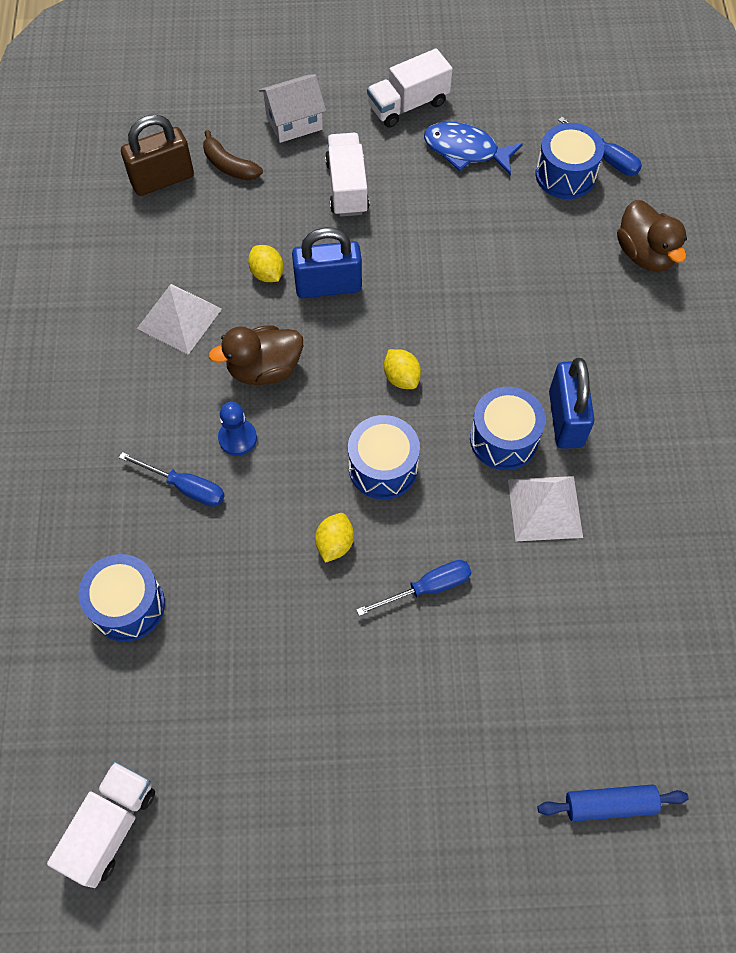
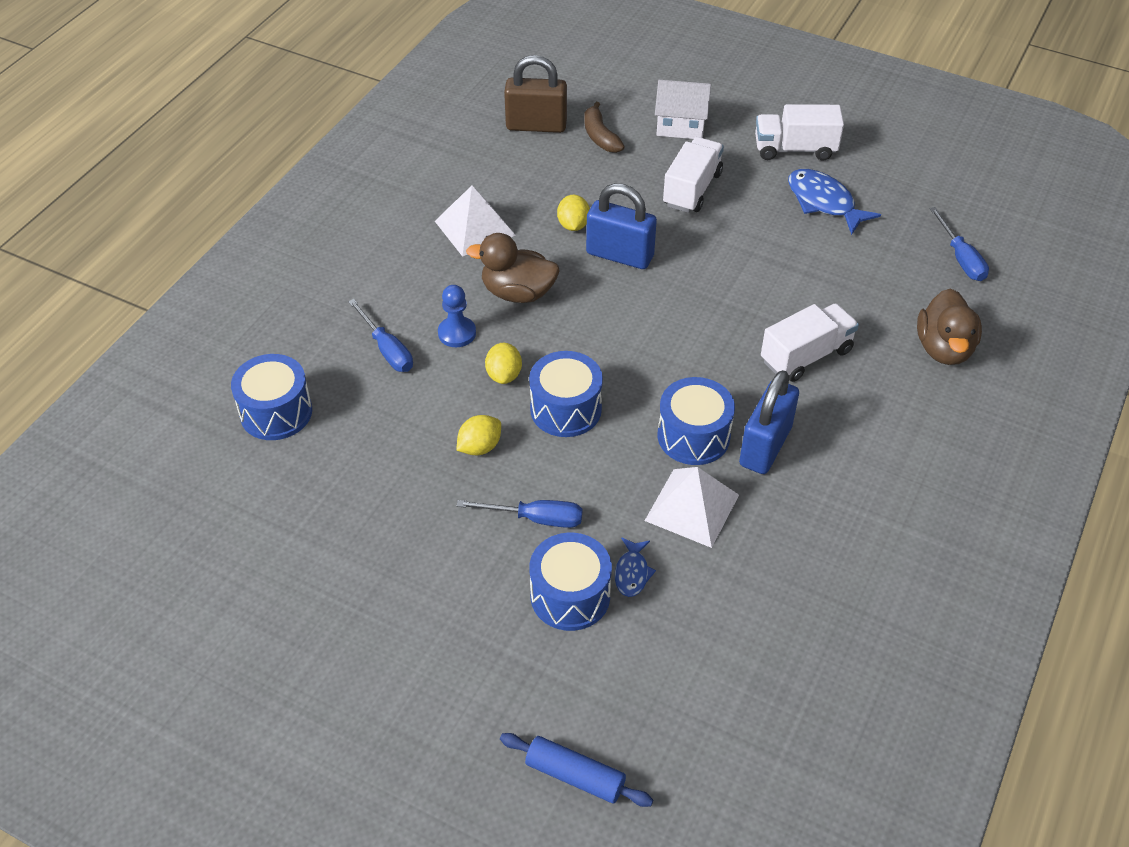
camera: 30 degrees right, 15 degrees down
white truck [47,762,155,888] -> white truck moved to [761,303,859,382]
yellow lemon [384,349,421,389] -> yellow lemon moved to [485,343,522,384]
blue drum [536,123,604,199] -> blue drum moved to [529,533,612,631]
none -> blue fish [615,537,656,597]

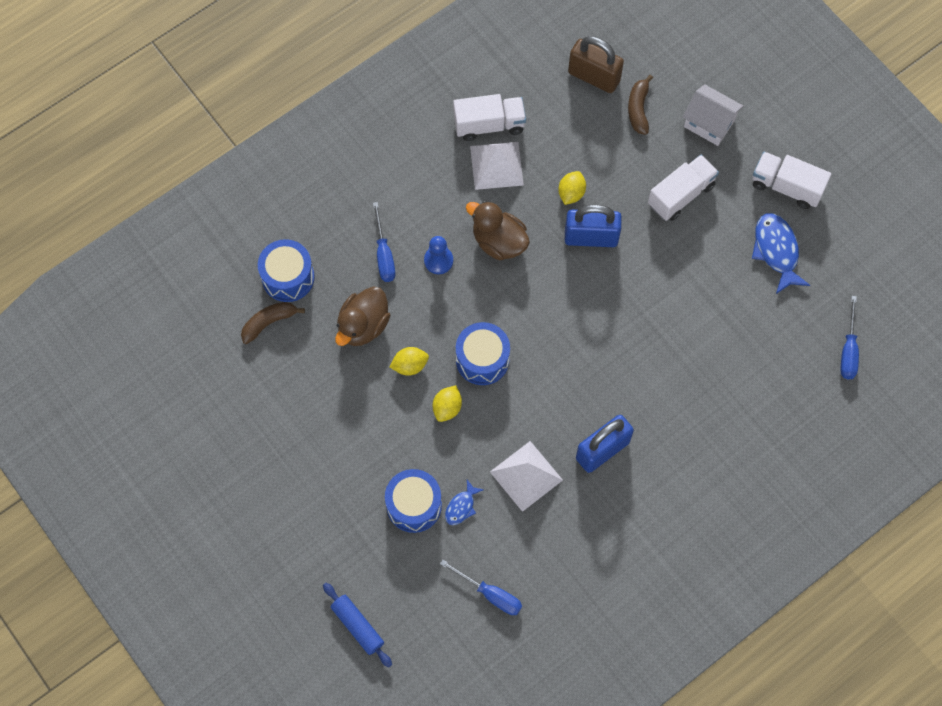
camera: 25 degrees right, 20 degrees up
blue screwdriver [456,500,582,528] -> blue screwdriver moved to [440,559,522,615]
yellow lemon [485,343,522,384] -> yellow lemon moved to [433,385,462,422]
blue padlock [586,183,657,269] -> blue padlock turned 45 degrees counterclockwise [565,204,622,247]
blue drum [658,377,735,465] -> none
white truck [761,303,859,382] -> white truck moved to [453,94,526,141]
brown duck [917,289,982,365] -> brown duck moved to [335,287,391,346]
none -> brown banana [241,302,305,344]

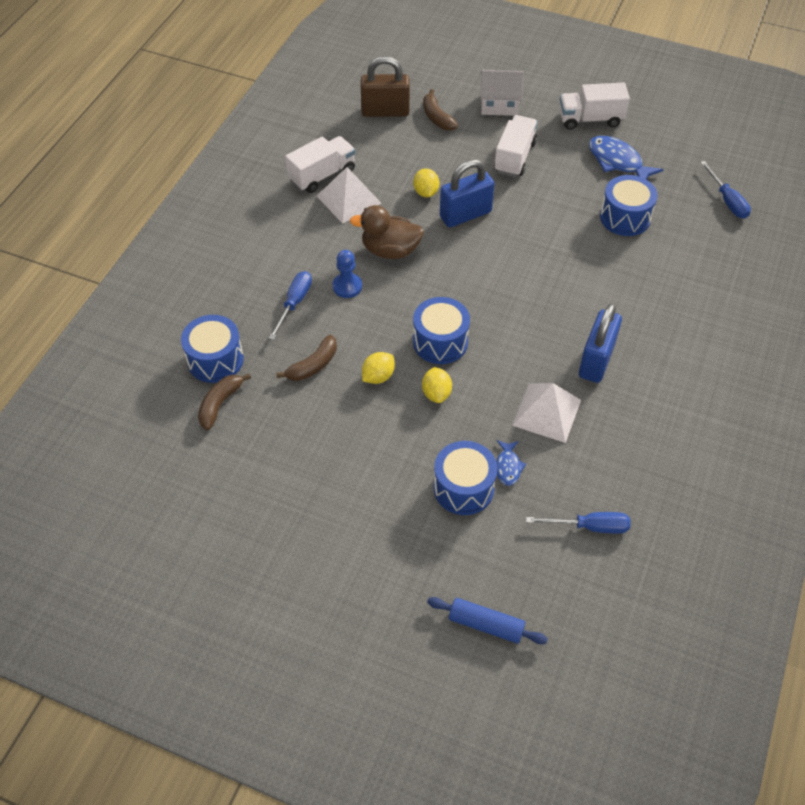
camera: 30 degrees left, 15 degrees down
brown duck [335,287,391,346] -> brown banana [276,335,337,381]
blue screwdriver [373,202,396,282] -> blue screwdriver turned 120 degrees counterclockwise [269,271,312,340]
none -> blue drum [600,175,658,236]

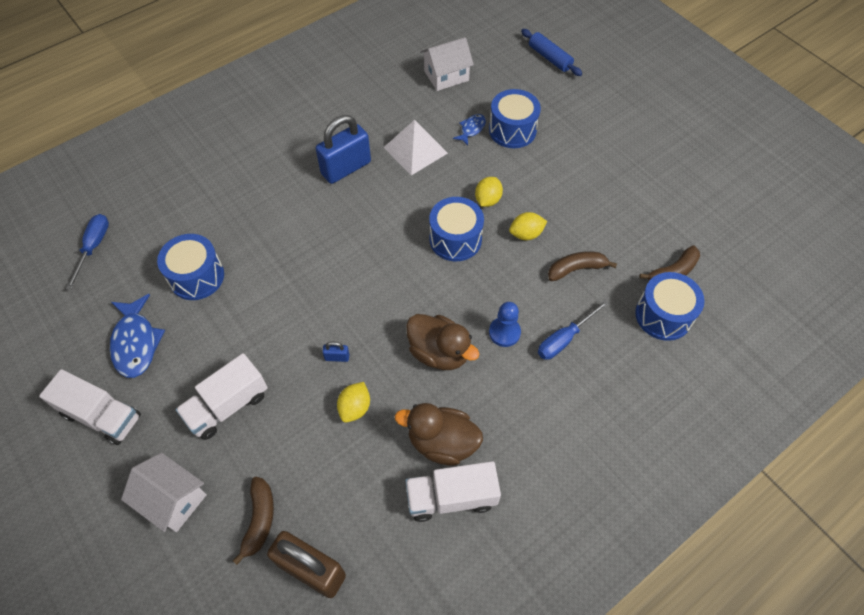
camera: 150 degrees left, 5 degrees up
white pyramid [317,167,382,224] -> brown duck [395,403,483,466]
blue padlock [440,159,495,227] -> blue padlock [322,342,350,362], size x0.41
blue screwdriver [526,512,631,534] -> white house [420,37,474,91]

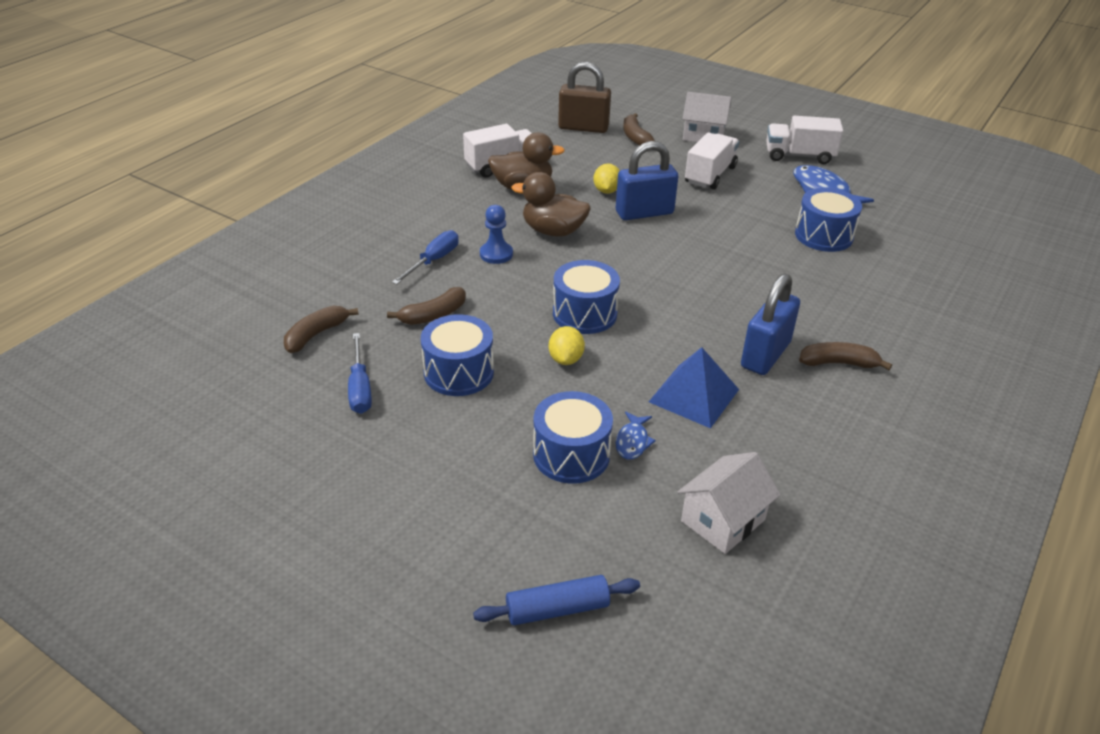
camera: 160 degrees right, 20 degrees down
blue screwdriver [66,214,109,290] -> blue screwdriver moved to [348,333,372,414]
blue padlock [322,342,350,362] -> blue padlock [616,141,678,220], size x2.44
white pyramid [383,120,448,175] -> blue pyramid [649,347,739,428]
yellow lemon [509,212,547,240] -> none
blue rolling pin [521,29,582,76] -> blue rolling pin turned 45 degrees counterclockwise [473,575,640,625]
blue drum [635,272,705,341] -> blue drum moved to [421,314,494,396]
none -> brown banana [799,342,892,370]

